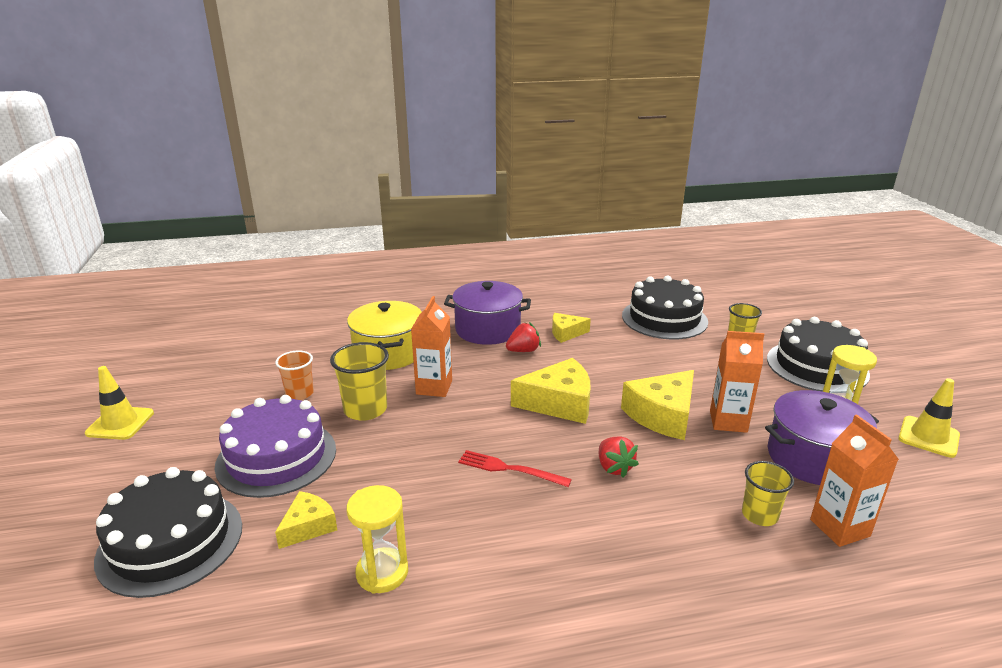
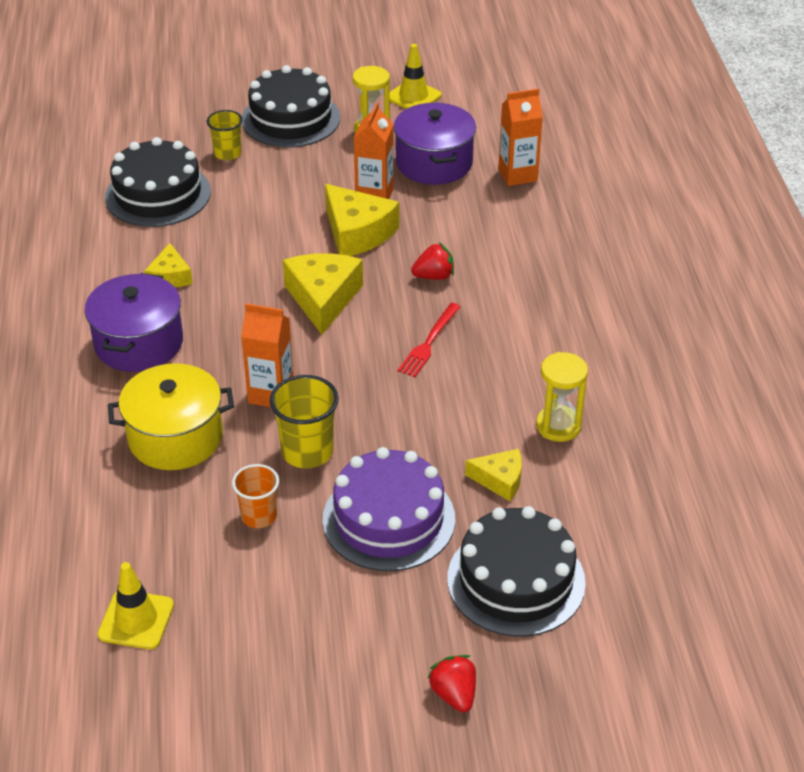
camera: 85 degrees left, 15 degrees up
yellow traffic cone [85,366,154,440] -> yellow traffic cone moved to [98,562,174,649]
yellow cheese [275,491,337,549] -> yellow cheese turned 150 degrees clockwise [465,449,522,501]
red strawberry [506,322,541,352] -> red strawberry moved to [427,655,476,712]
yellow cup [742,461,794,526] -> none

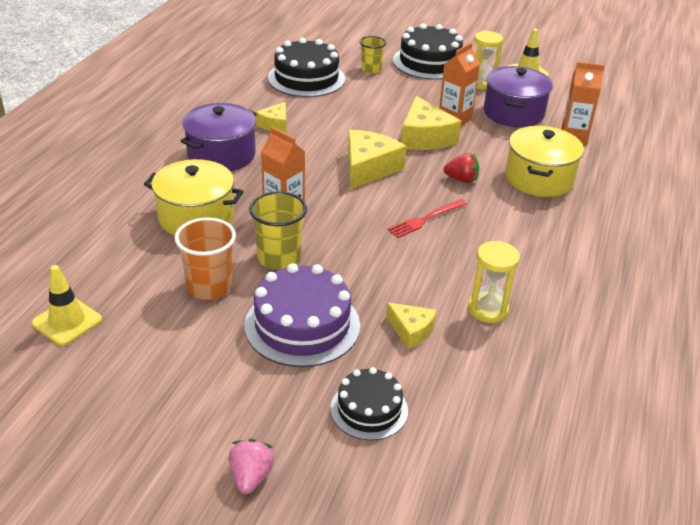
camera: 25 degrees right, 5 degrees down
orange cup [232,464,279,528] -> orange cup [175,218,236,300], size x1.51
red strawberry [427,655,476,712] -> pink strawberry [229,439,274,494]
black cake [447,506,586,637] -> black cake [331,367,408,441], size x0.61
none -> yellow pot [505,126,584,197]

